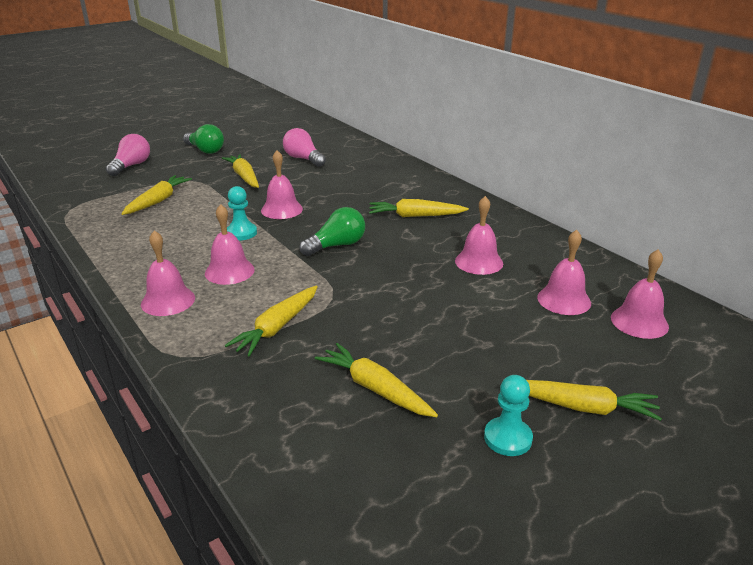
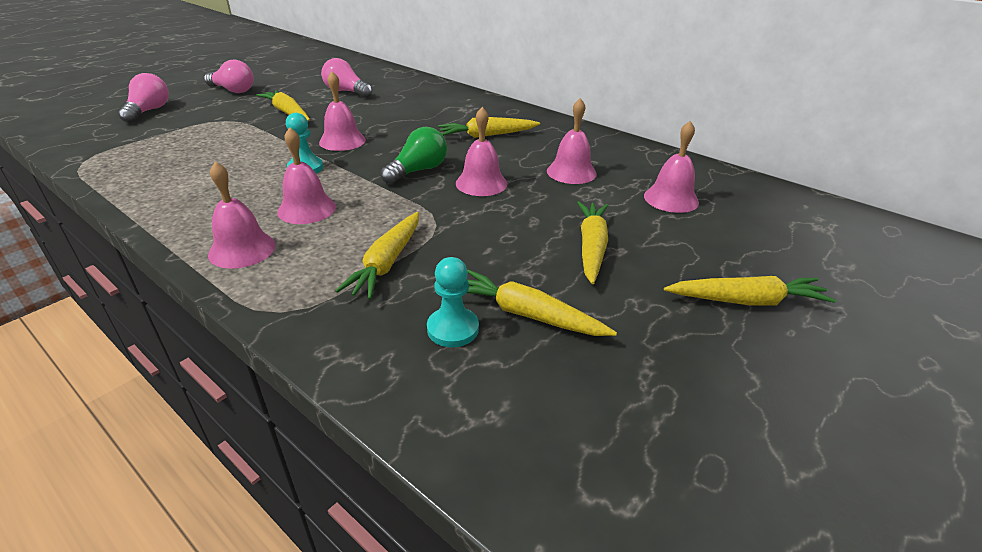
camera: 15 degrees left, 5 degrees up
yellow carrot [122,175,192,215] -> yellow carrot moved to [577,201,608,284]
green light bulb [183,124,224,154] -> pink light bulb [204,60,254,93]
turquoise pawn [484,375,533,456] -> turquoise pawn moved to [427,257,479,347]
pink bell [611,249,669,339] -> pink bell moved to [456,107,507,196]

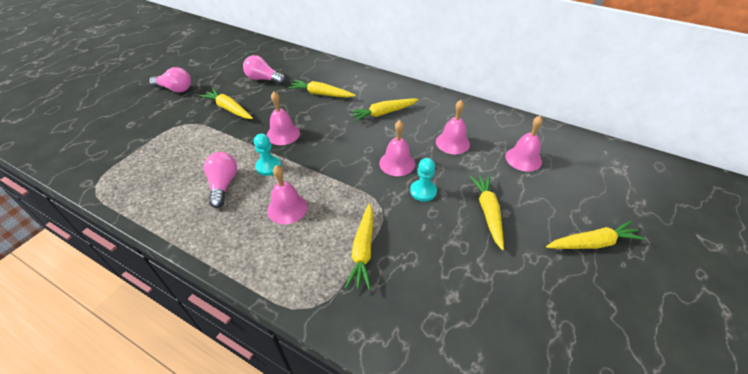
camera: 10 degrees left, 10 degrees up
pink light bulb [118,73,169,123] -> pink light bulb moved to [204,152,237,208]
pink bell [208,162,276,269] -> none
green light bulb [380,127,447,184] -> none
turquoise pawn [427,257,479,347] -> turquoise pawn moved to [410,158,437,202]
yellow carrot [467,270,617,336] -> yellow carrot moved to [288,80,356,98]

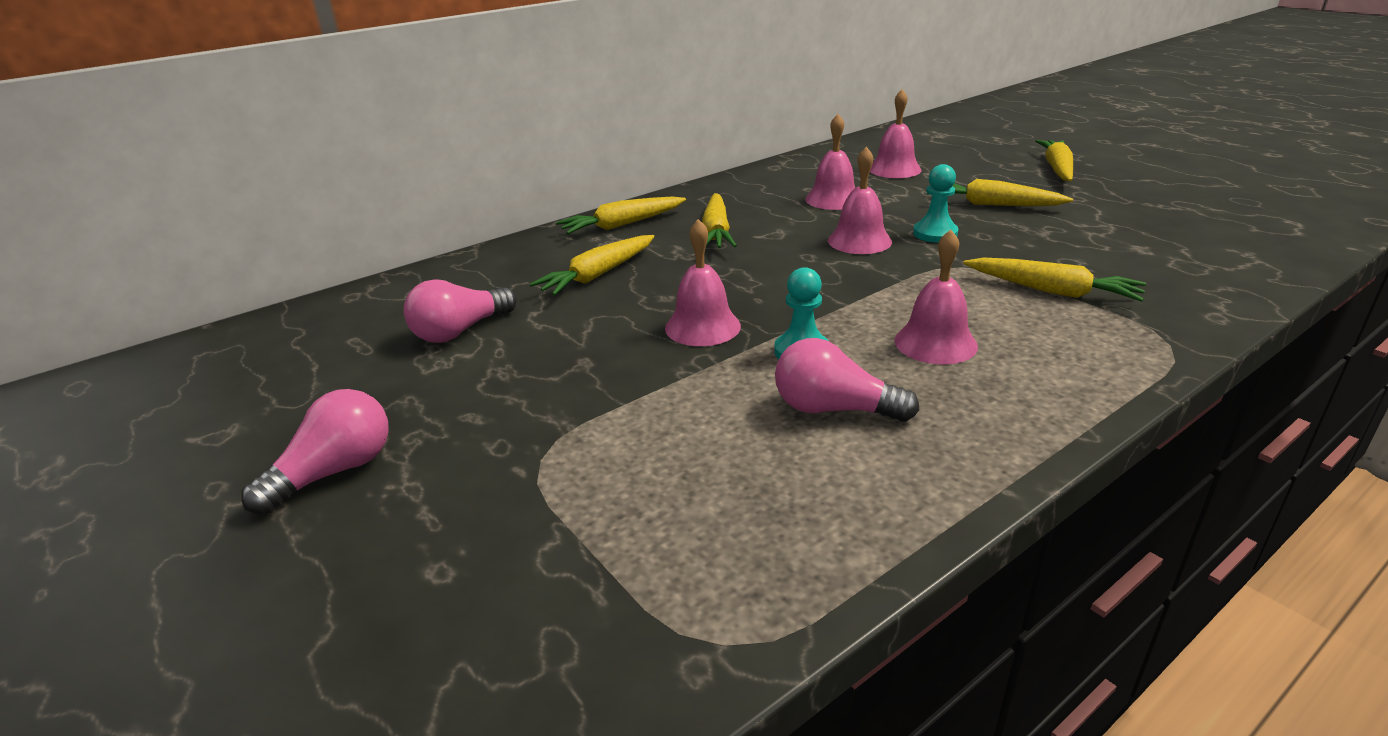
camera: 65 degrees left, 15 degrees down
yellow carrot [200,88,253,119] -> yellow carrot moved to [556,196,686,234]

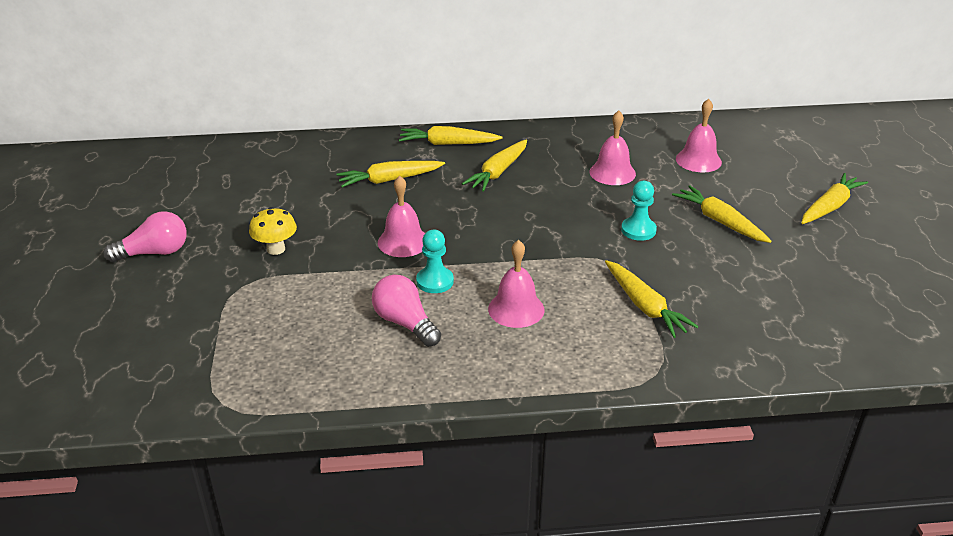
camera: 30 degrees right, 5 degrees up
pink light bulb [404,279,517,343] -> none
pink bell [828,147,892,254] -> none
none -> yellow mushroom [249,207,297,255]

